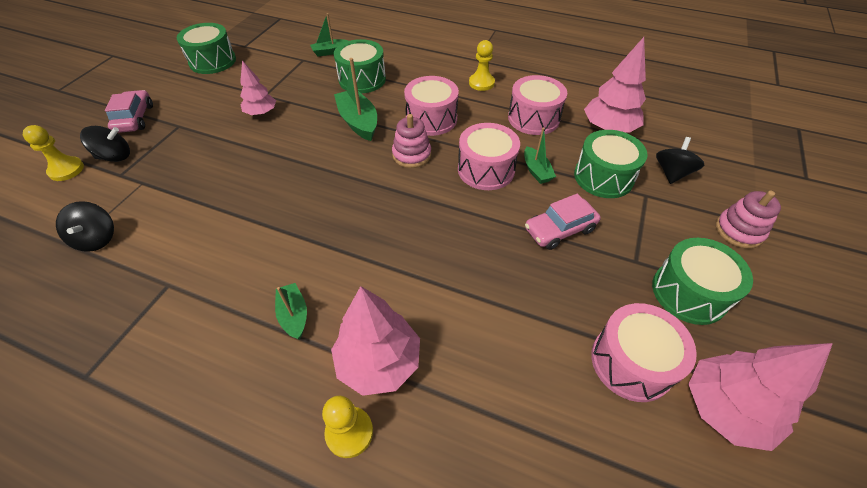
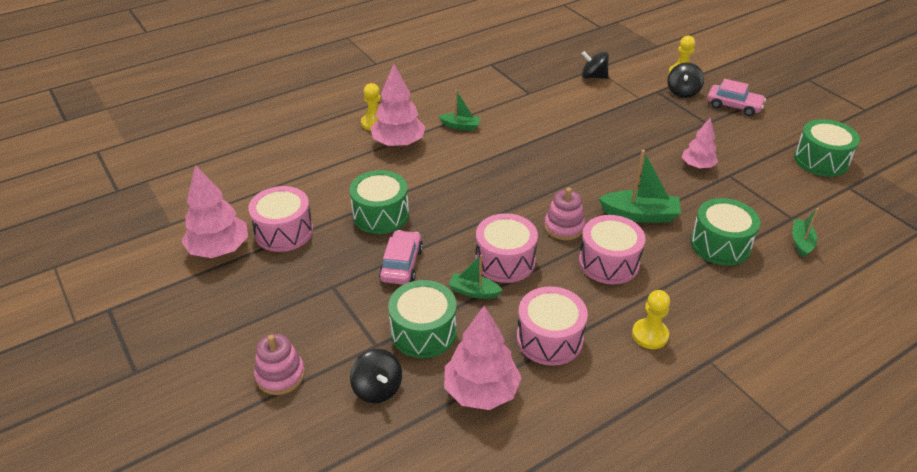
camera: 125 degrees right, 10 degrees down
green drum [652,238,753,325] -> green drum moved to [349,170,409,234]

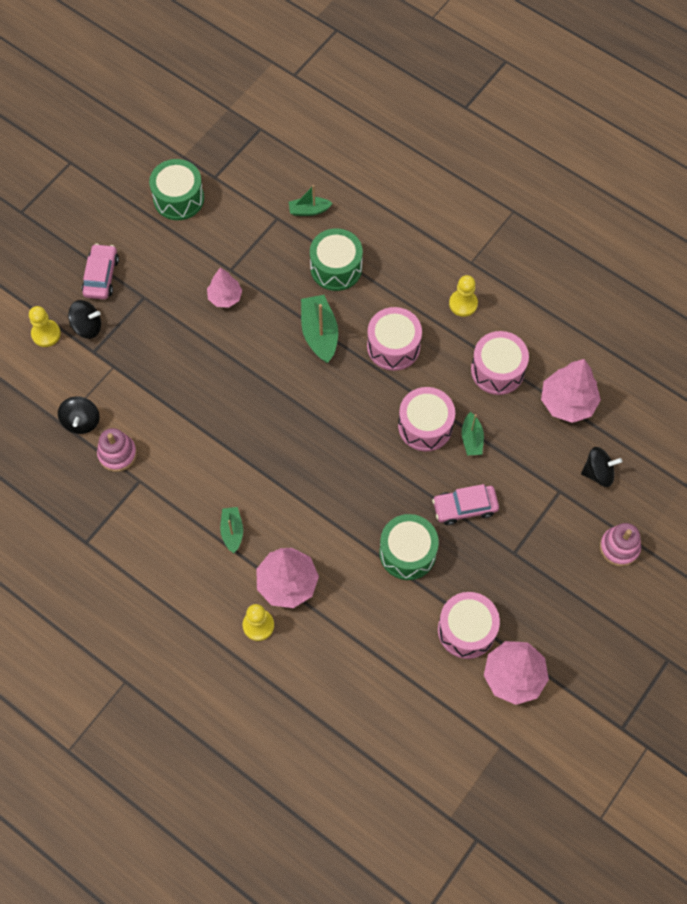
camera: 110 degrees left, 25 degrees up
black spinning top [350,349,402,403] -> black spinning top turned 45 degrees clockwise [581,447,622,487]
green drum [388,280,457,358] -> none
pink stacking toy [544,187,585,240] -> pink stacking toy moved to [97,428,137,472]

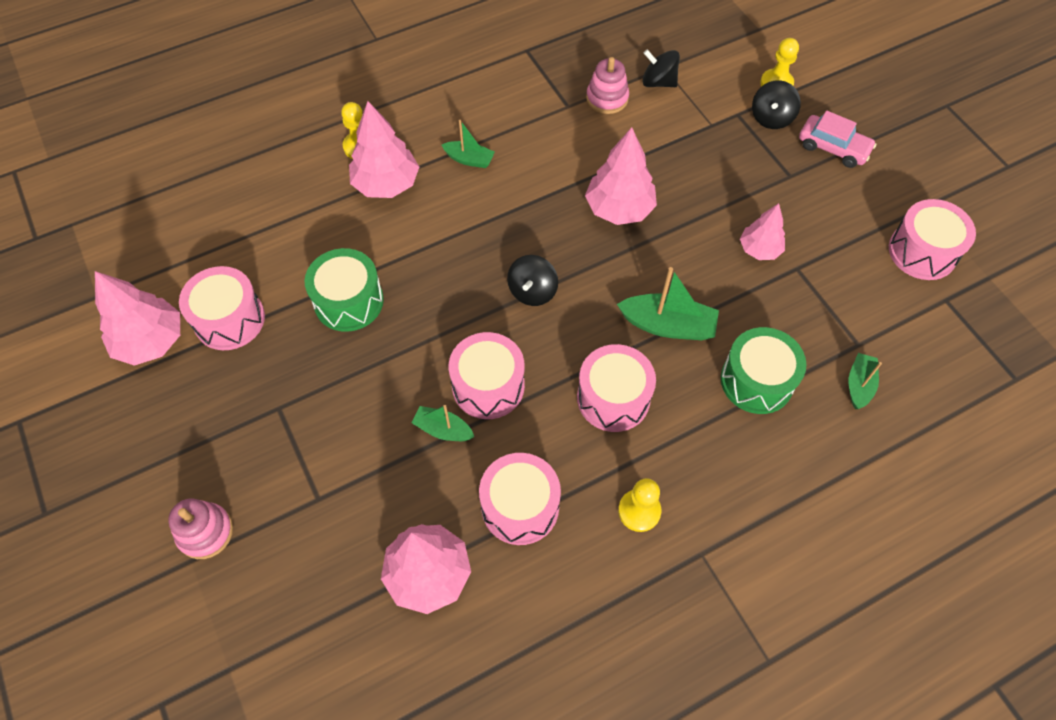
camera: 115 degrees right, 5 degrees down
green drum [149,159,204,220] -> pink drum [889,199,976,280]
pink car [432,484,499,525] -> none
black spinning top [581,447,622,487] -> black spinning top moved to [507,255,558,306]
none -> pink tree [585,127,657,225]

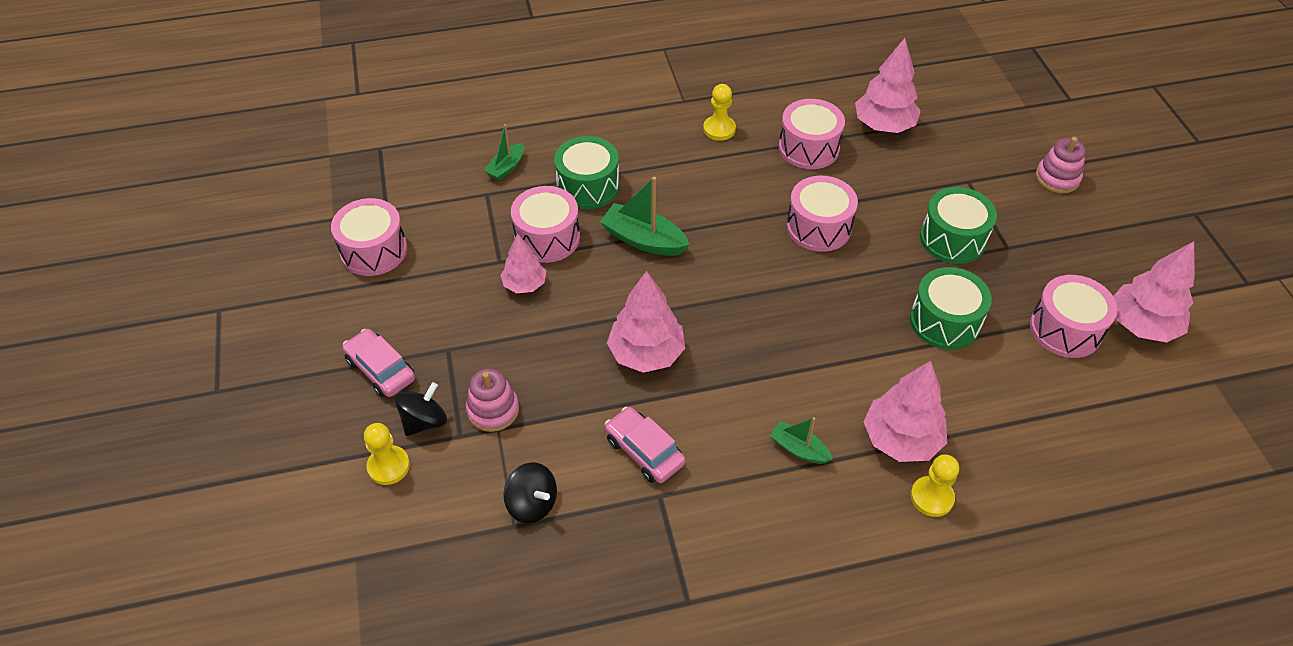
camera: 165 degrees left, 10 degrees down
green boat [412,405,474,441] -> none
black spinning top [507,255,558,306] -> none
pink drum [577,344,656,432] -> pink drum moved to [511,186,580,263]
pink stacking toy [586,57,629,114] -> pink stacking toy moved to [466,369,519,432]
none -> pink car [605,407,686,483]
none -> green drum [920,187,997,264]

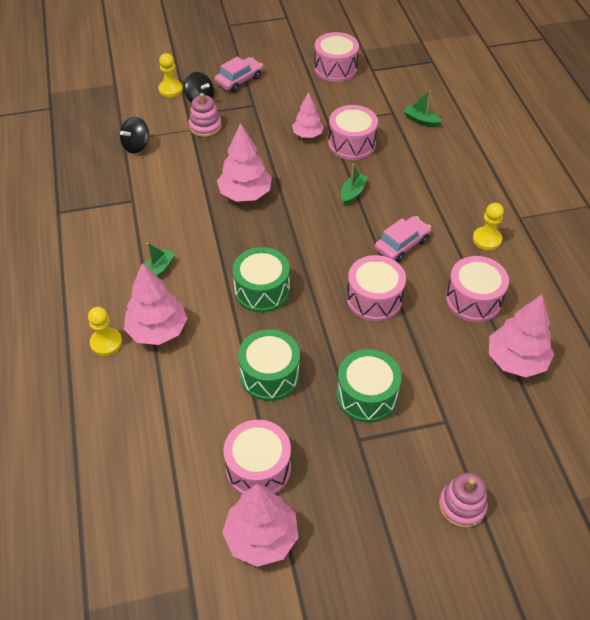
camera: 90 degrees right, 0 degrees up
green drum [554,136,619,209] -> green drum moved to [233,247,290,313]
green boat [600,177,690,256] -> green boat [341,164,367,205], size x0.61
pink car [605,407,686,483] -> pink car moved to [374,216,431,263]

